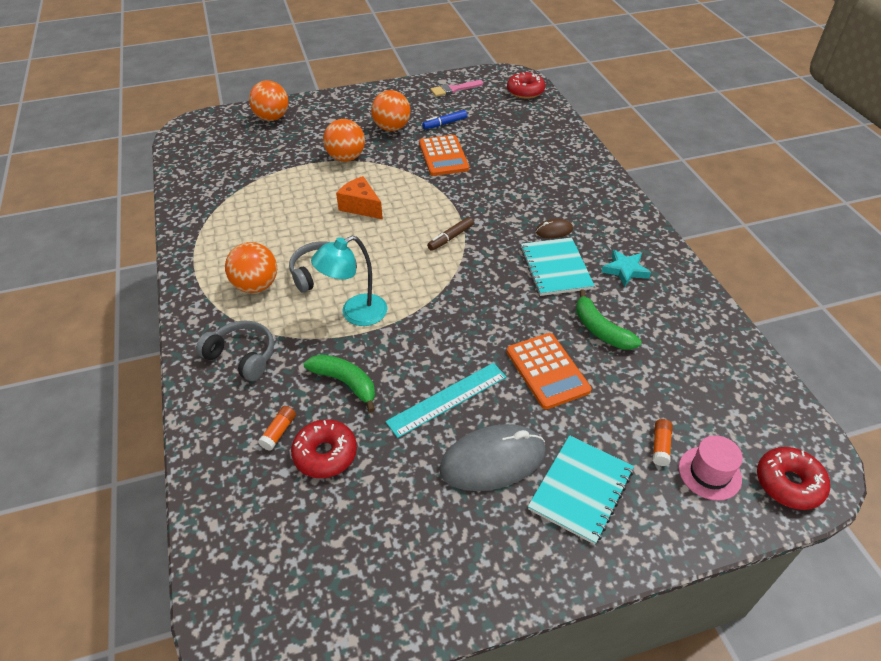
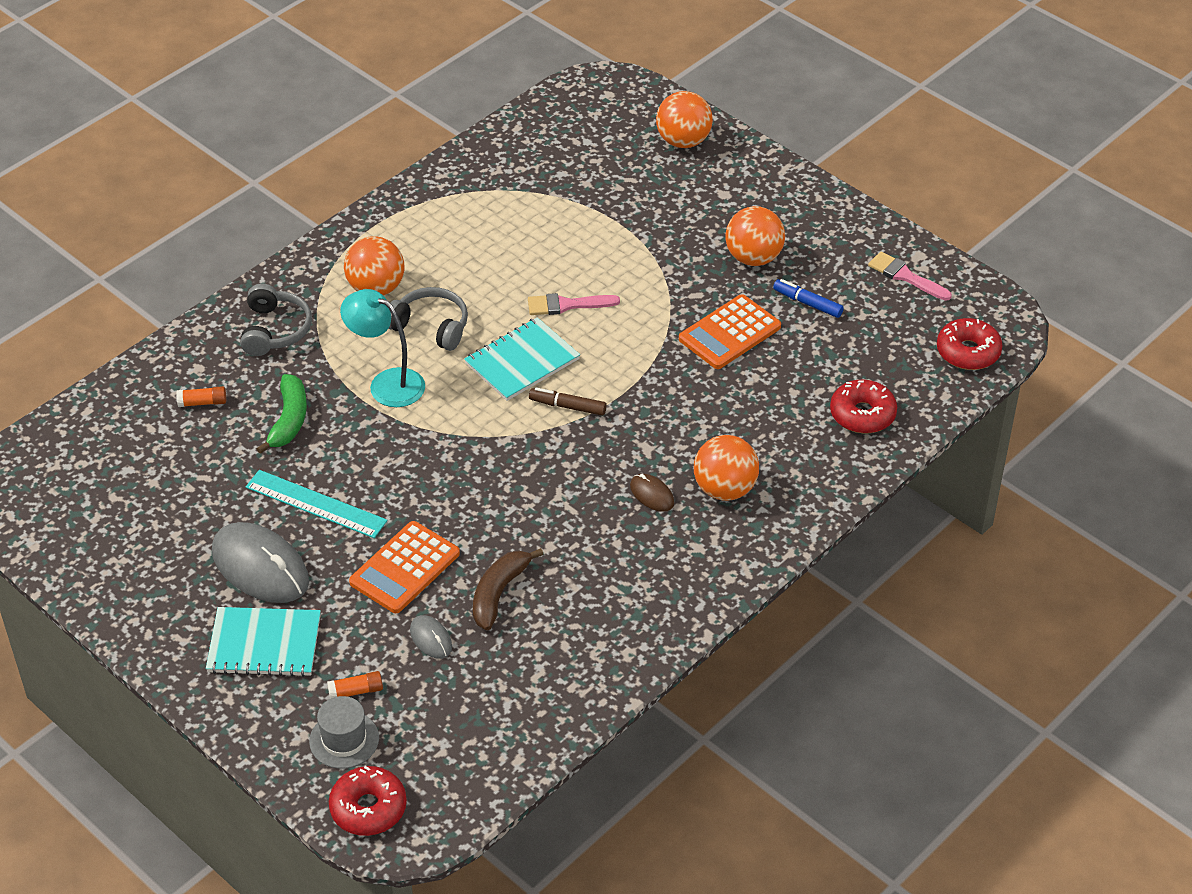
camera: 60 degrees right, 0 degrees up
red donut [291,419,357,478] -> red donut moved to [830,380,897,434]
orange ball [323,119,365,162] -> orange ball moved to [694,435,759,501]
orange cheese [336,176,383,219] -> pink brush [528,293,620,315]
turquoise notebook [520,237,595,296] -> turquoise notebook moved to [464,317,580,401]
green banana [576,290,641,350] -> brown banana [473,548,544,630]
turquoise star [602,250,651,287] -> none
pink hat [679,435,743,501] -> grey hat [309,696,379,769]
none -> grey mouse [410,615,452,659]

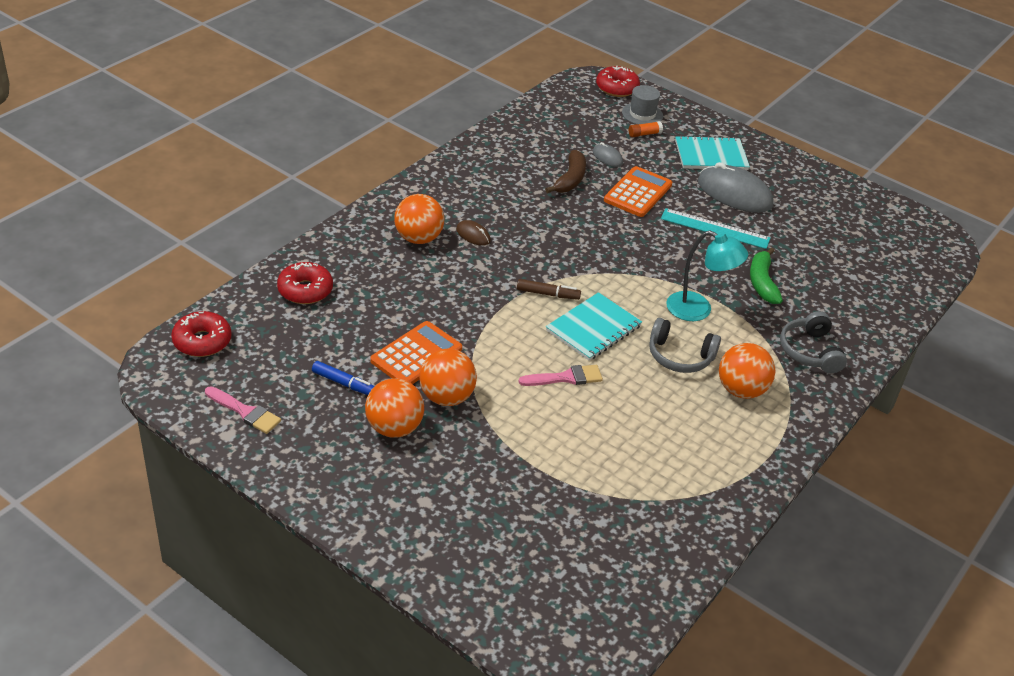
camera: 170 degrees right, 5 degrees down
orange glue stick [177,386,226,407] -> none
orange ball [656,91,713,148] -> orange ball moved to [419,349,477,406]

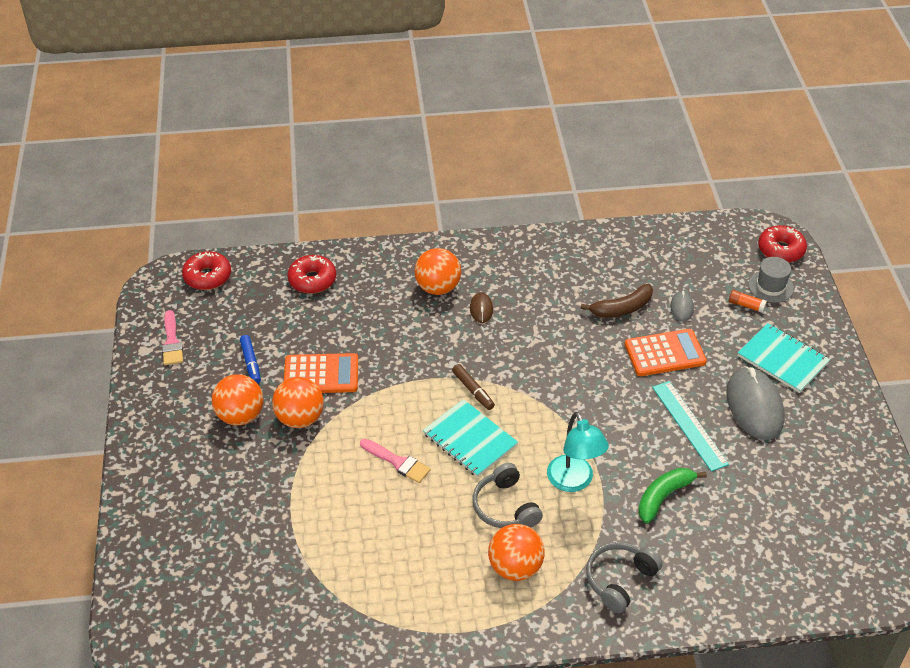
camera: 50 degrees right, 5 degrees up
turquoise notebook [546,292,642,361] -> turquoise notebook turned 45 degrees clockwise [423,399,518,477]

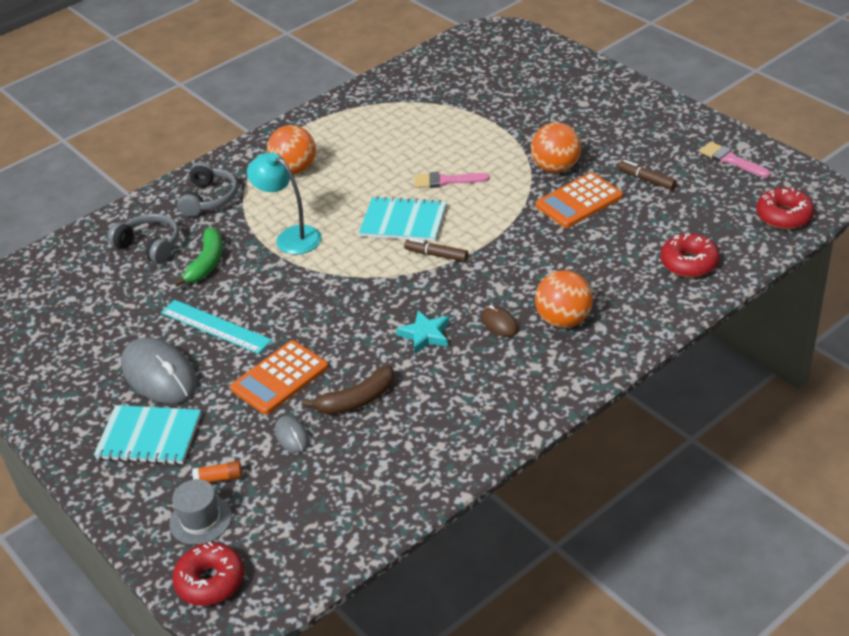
camera: 150 degrees right, 5 degrees down
orange ball [212,374,263,426] -> none
blue marker [240,335,261,384] -> brown marker [618,160,677,190]
grey headphones [472,463,543,528] -> grey headphones moved to [108,213,179,264]
brown banana [581,284,653,318] -> brown banana turned 150 degrees counterclockwise [302,365,395,415]
none -> turquoise star [396,310,450,354]

